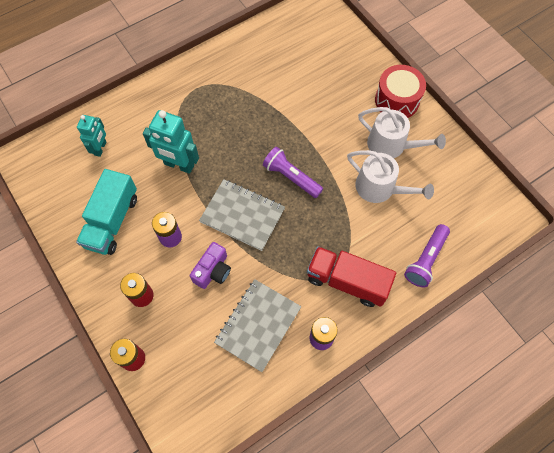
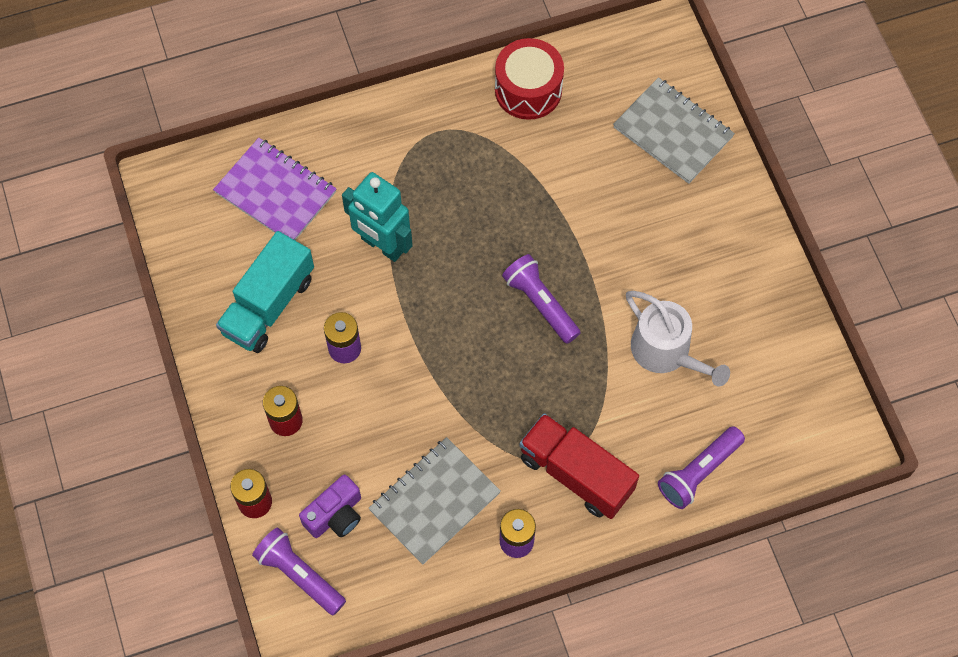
camera: 15 degrees right, 0 degrees up
turquoise robot [77,115,107,157] -> purple notebook [213,138,337,240]
purple camera [190,242,231,289] -> purple camera moved to [299,475,361,538]
grey notebook [199,179,285,251] -> grey notebook moved to [613,77,735,184]
white watering can [358,107,446,158] -> none
red drum [375,65,426,118] -> red drum moved to [495,38,564,120]
none -> purple flashlight [252,527,346,616]

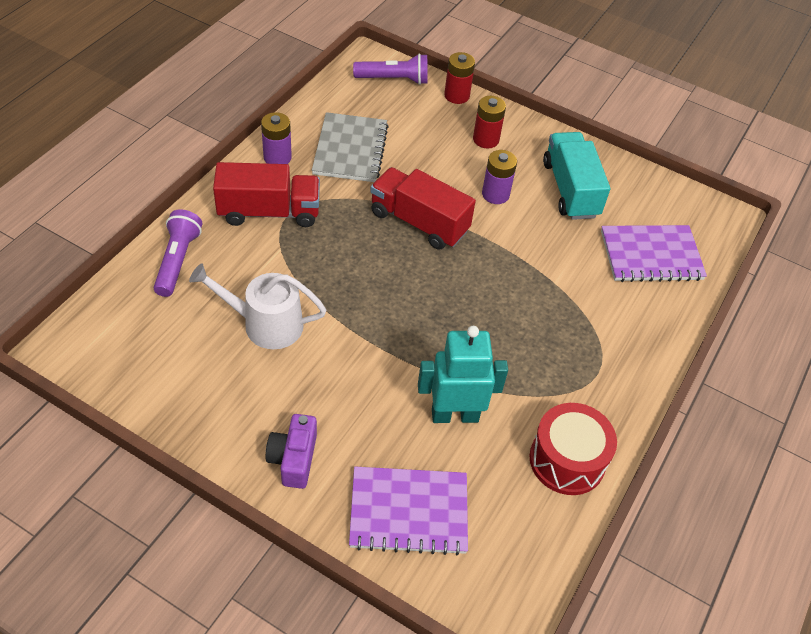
camera: 135 degrees right, 15 degrees down
purple camera [299,475,361,538] -> purple camera moved to [266,414,317,489]
turquoise robot [342,172,413,262] -> turquoise robot moved to [418,326,508,423]
purple flashlight [502,254,581,344] -> none
grey notebook [613,77,735,184] -> purple notebook [349,467,468,555]
none -> red truck [370,167,476,250]

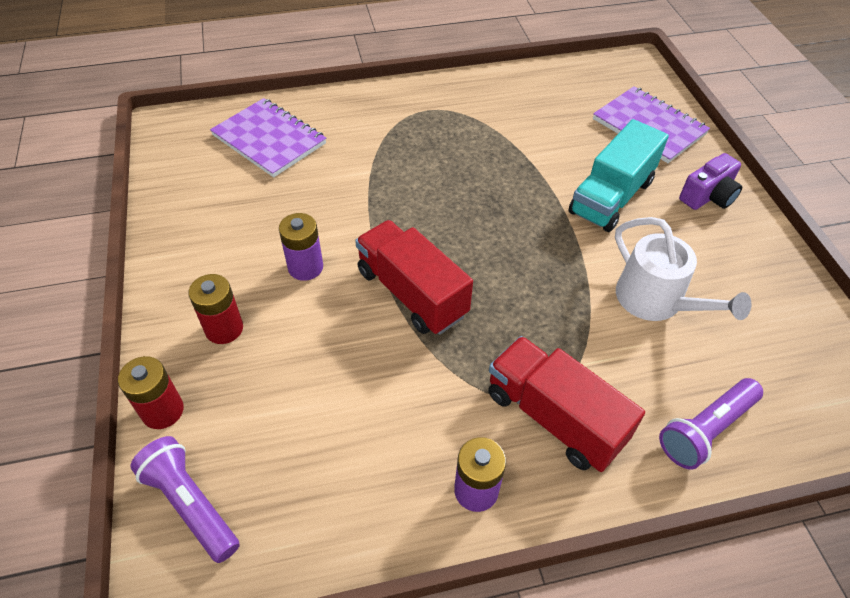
camera: 130 degrees left, 0 degrees up
grey notebook [312,112,389,182] -> none
red truck [370,167,476,250] -> red truck turned 150 degrees clockwise [355,220,473,335]
turquoise robot [418,326,508,423] -> none
red drum [529,403,617,495] -> none
turquoise truck [543,132,610,220] -> turquoise truck moved to [568,119,669,232]

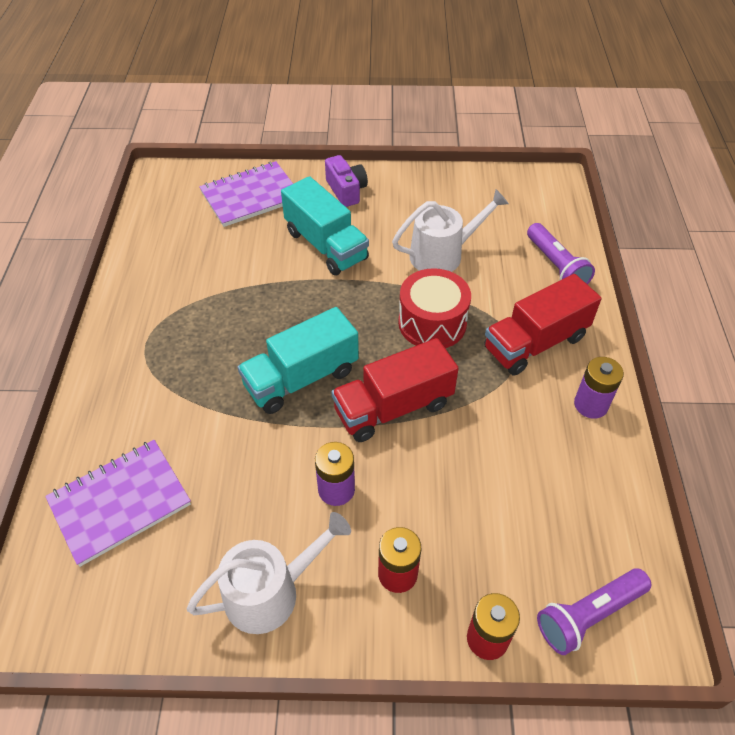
camera: 75 degrees left, 0 degrees up
none -> white watering can [187,512,351,634]
none -> turquoise truck [237,307,359,414]
none -> red drum [398,268,471,348]

